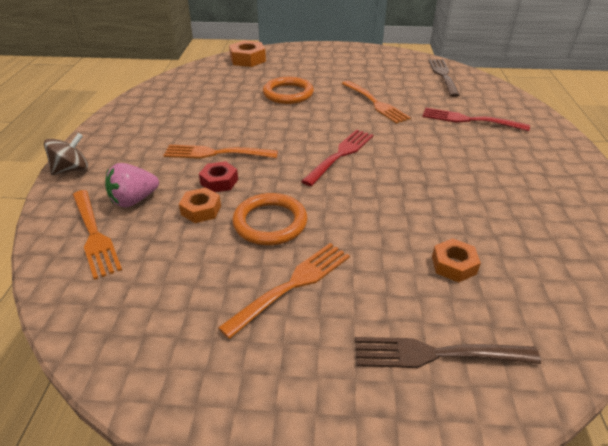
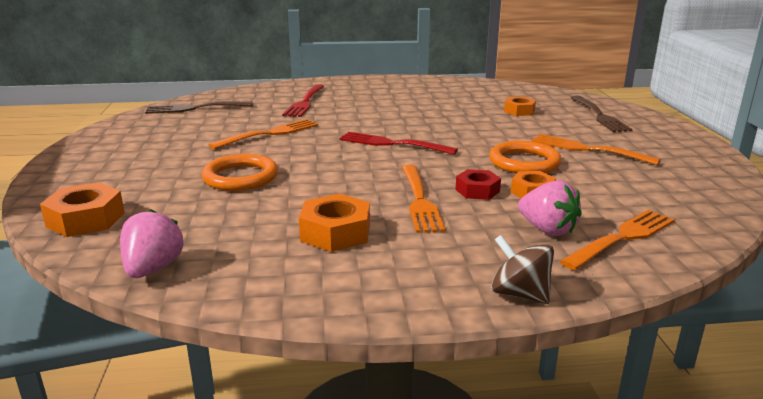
camera: 100 degrees left, 15 degrees down
none -> pink strawberry [120,209,184,278]
none -> orange nut [299,194,370,252]

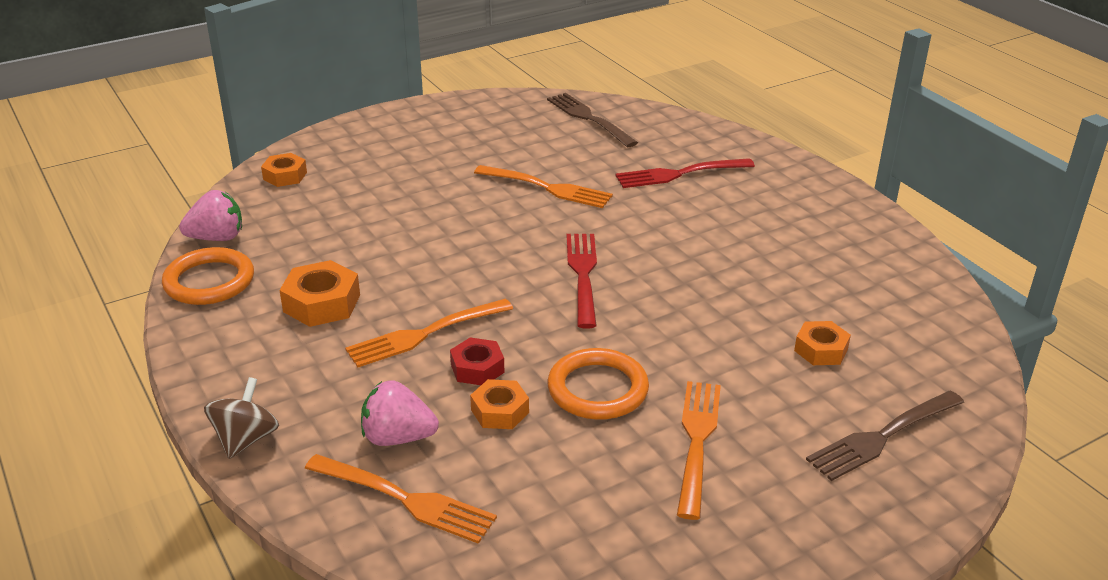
camera: 65 degrees right, 10 degrees up
orange nut [40,182,125,237] -> orange nut [261,153,307,187], size x0.66
orange ring [201,154,278,191] -> orange ring moved to [162,247,254,305]
pink strawberry [518,180,582,236] -> pink strawberry turned 75 degrees clockwise [361,380,439,446]

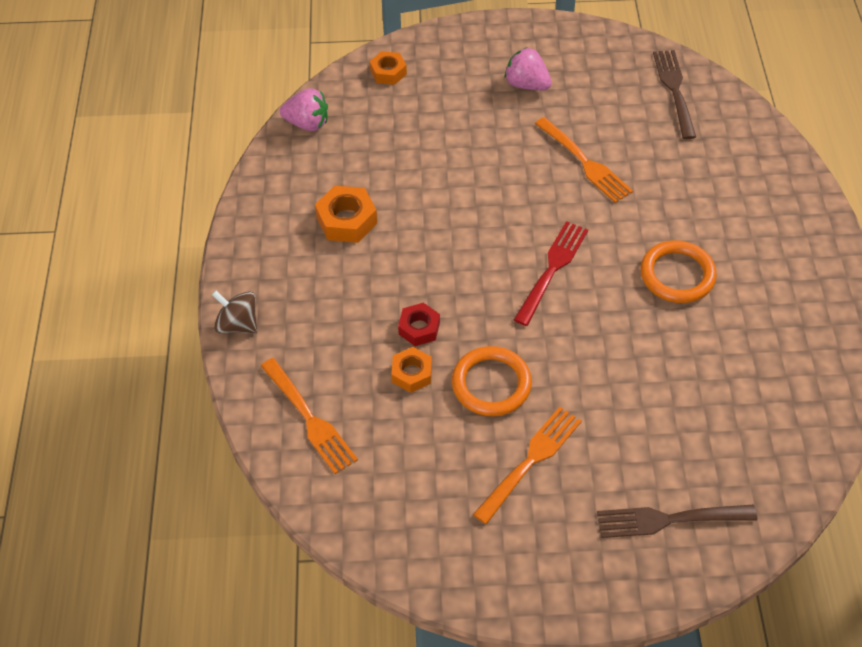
camera: 30 degrees right, 20 degrees up
orange ring [162,247,254,305] -> orange ring moved to [641,240,717,303]
brown spinning top [204,377,279,459] -> brown spinning top turned 105 degrees counterclockwise [212,290,257,334]
orange fork [345,299,513,368] -> none
pink strawberry [361,380,439,446] -> pink strawberry moved to [505,47,552,90]
red fork [615,158,755,188] -> none
orange nut [794,321,851,365] -> none

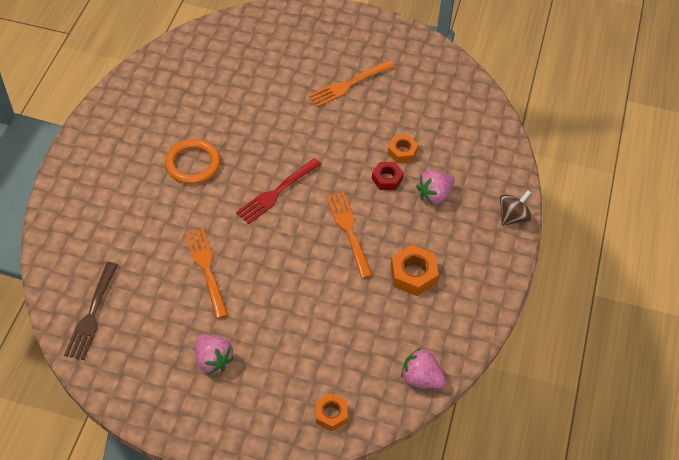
camera: 165 degrees left, 0 degrees up
brown spinning top [212,290,257,334] -> brown spinning top turned 90 degrees counterclockwise [500,190,533,226]
orange fork [261,358,358,474] -> orange fork moved to [326,192,373,279]
orange ring [452,346,532,416] -> none
brown fork [597,505,757,538] -> none
none -> pink strawberry [416,171,455,205]

